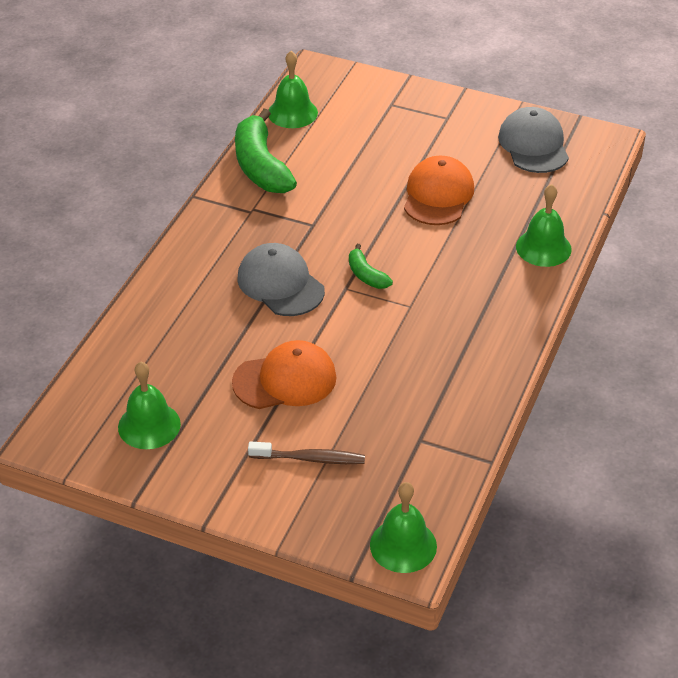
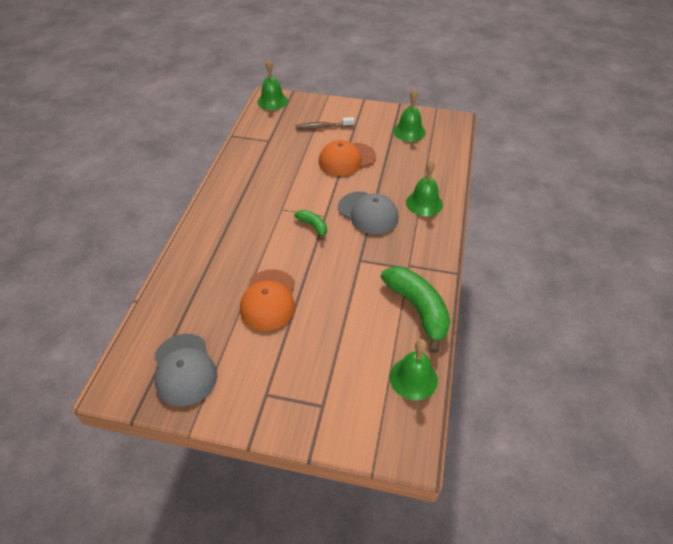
camera: 170 degrees right, 5 degrees up
green bell [516,184,572,267] -> green bell moved to [406,160,443,216]

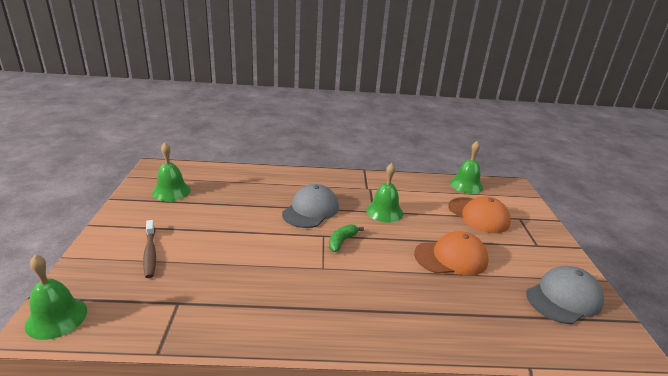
camera: 105 degrees left, 20 degrees down
orange cap [319,140,376,176] -> orange cap moved to [448,196,511,233]
green banana [381,267,450,353] -> none
green bell [406,160,443,216] -> green bell moved to [366,163,403,222]

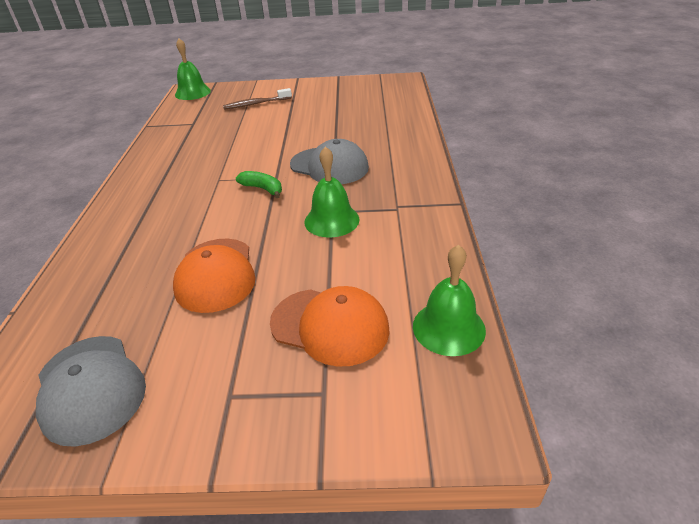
camera: 95 degrees right, 10 degrees up
green bell [152,142,191,201] -> none
orange cap [448,196,511,233] -> orange cap turned 120 degrees counterclockwise [270,286,390,367]

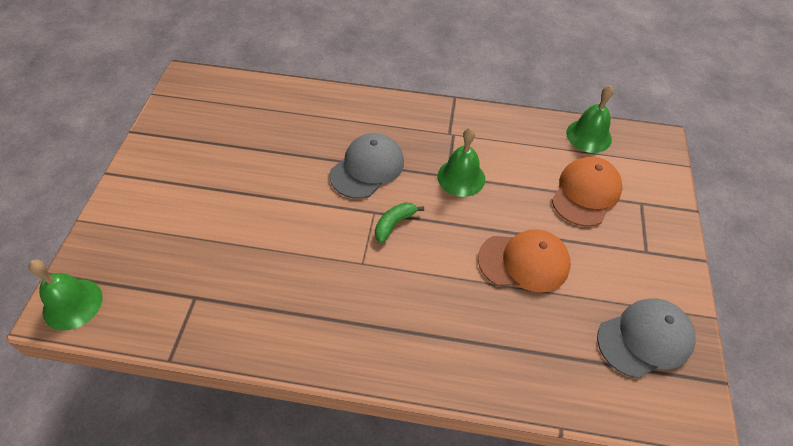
camera: 85 degrees left, 15 degrees up
brown toothbrush [223,88,292,110] -> none

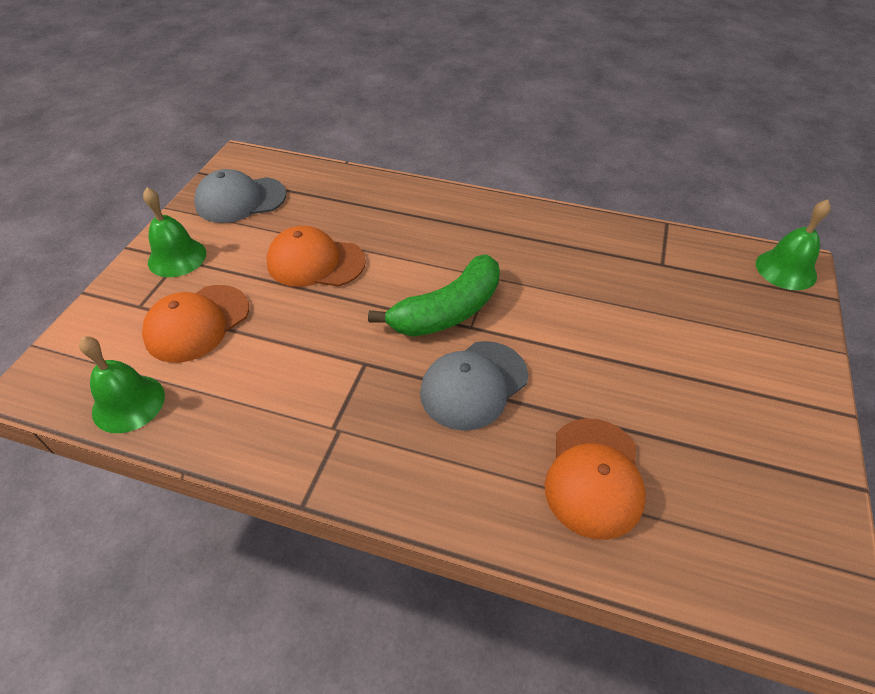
camera: 170 degrees left, 5 degrees down
green banana [375,202,424,243] -> green banana [368,254,500,337], size x2.02
green bell [438,128,485,197] -> green bell moved to [143,187,206,277]
none -> orange cap [545,418,646,540]

